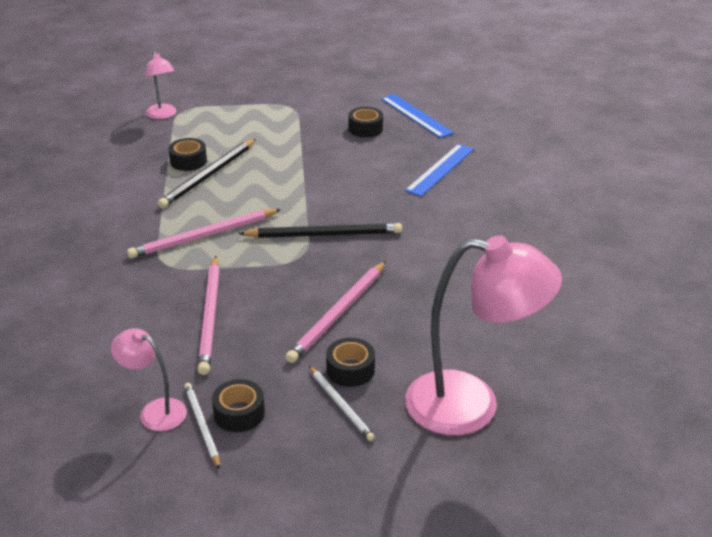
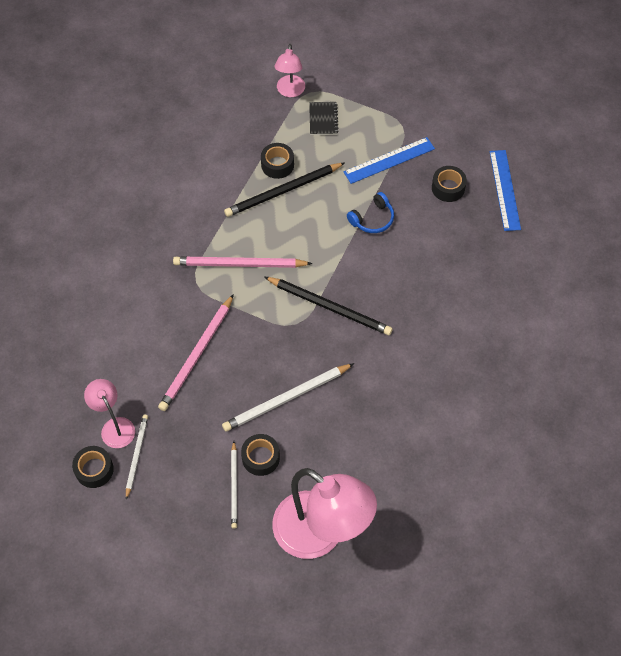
camera: 30 degrees right, 25 degrees up
black tape [212,379,265,432] -> black tape moved to [72,446,114,488]
pink pencil [285,261,386,363] -> white pencil [222,363,354,432]
blue ruler [405,144,474,196] -> blue ruler moved to [343,137,435,184]
none -> black notebook [309,102,339,135]
none -> blue headphones [347,192,394,233]

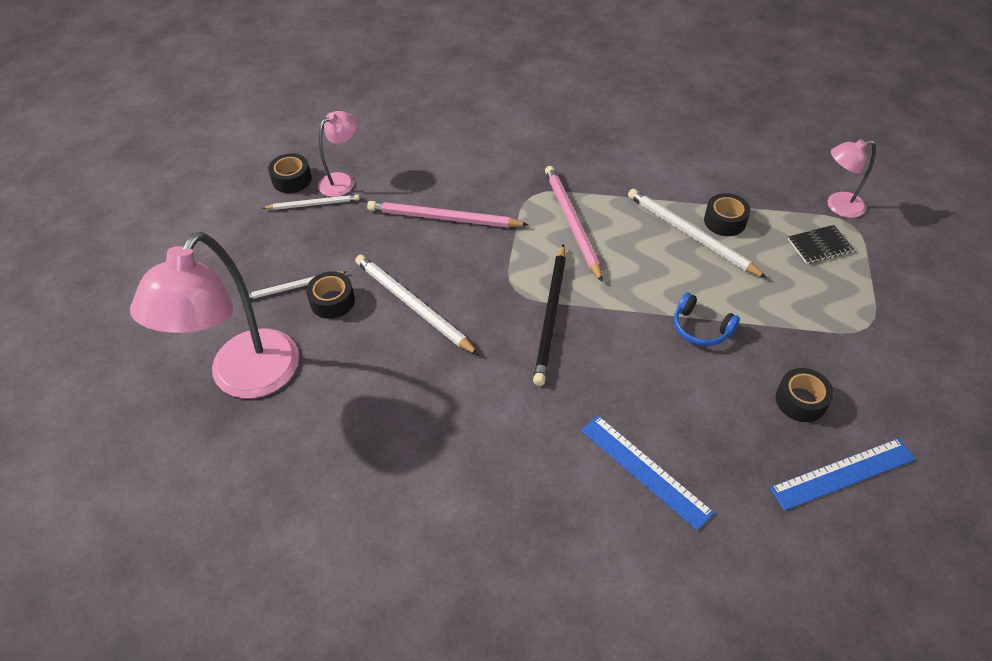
camera: 75 degrees right, 10 degrees down
black pencil [224,163,344,217] -> white pencil [628,189,767,278]
blue ruler [343,137,435,184] -> blue ruler moved to [581,415,715,530]

